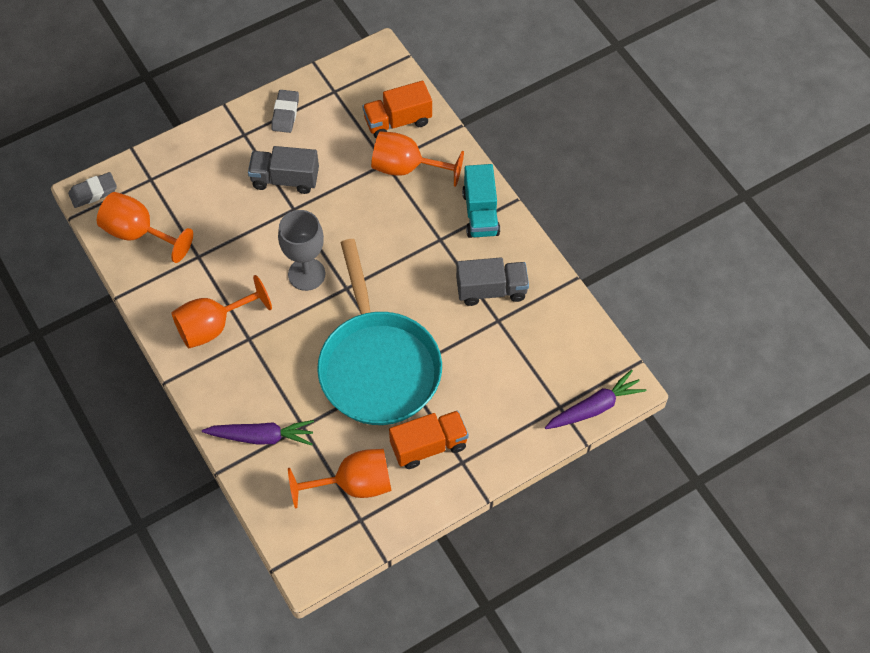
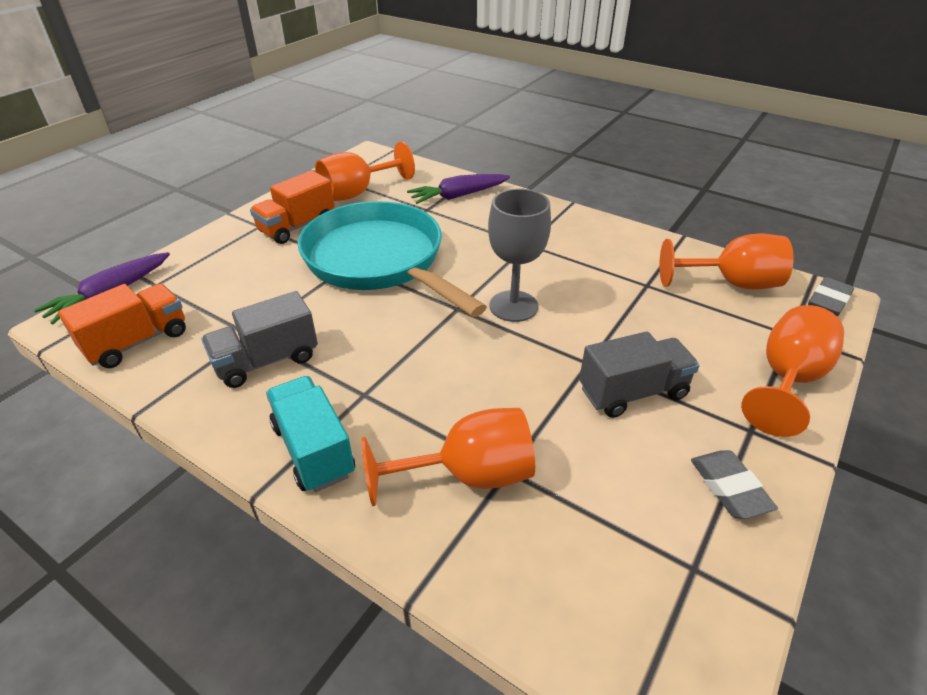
camera: 155 degrees right, 20 degrees down
orange goblet [171,275,272,348] -> orange goblet moved to [741,305,844,437]
orange truck [362,81,432,138] -> orange truck moved to [58,284,186,368]

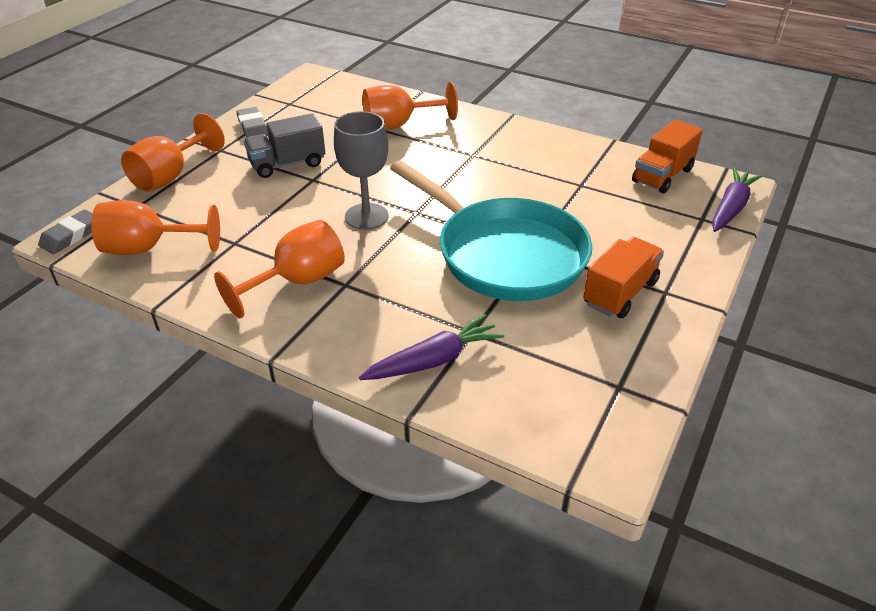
camera: 175 degrees right, 0 degrees up
grey truck [201,291,318,388] -> none
turquoise truck [266,376,355,492] -> none
orange goblet [315,142,415,201] -> orange goblet moved to [214,220,345,318]

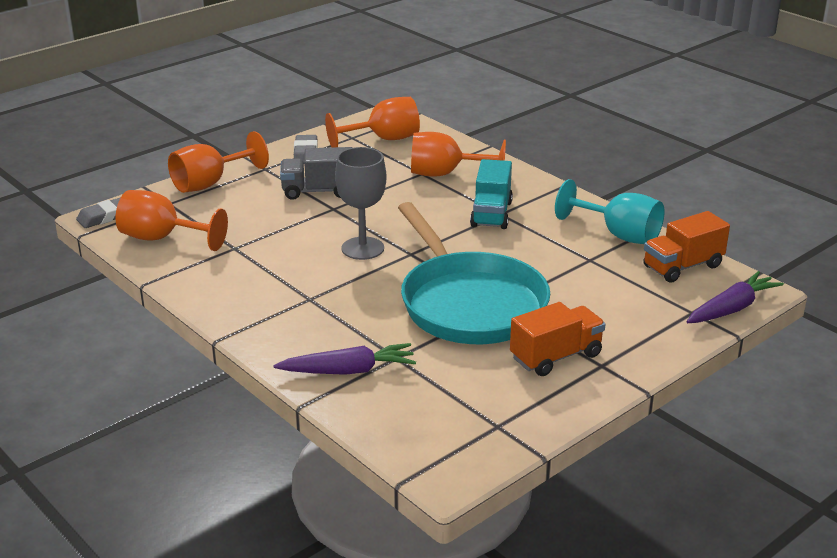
camera: 20 degrees right, 10 degrees down
orange goblet [214,220,345,318] -> orange goblet moved to [325,97,420,147]
none -> turquoise truck [470,159,513,229]
none -> turquoise goblet [555,179,665,244]

